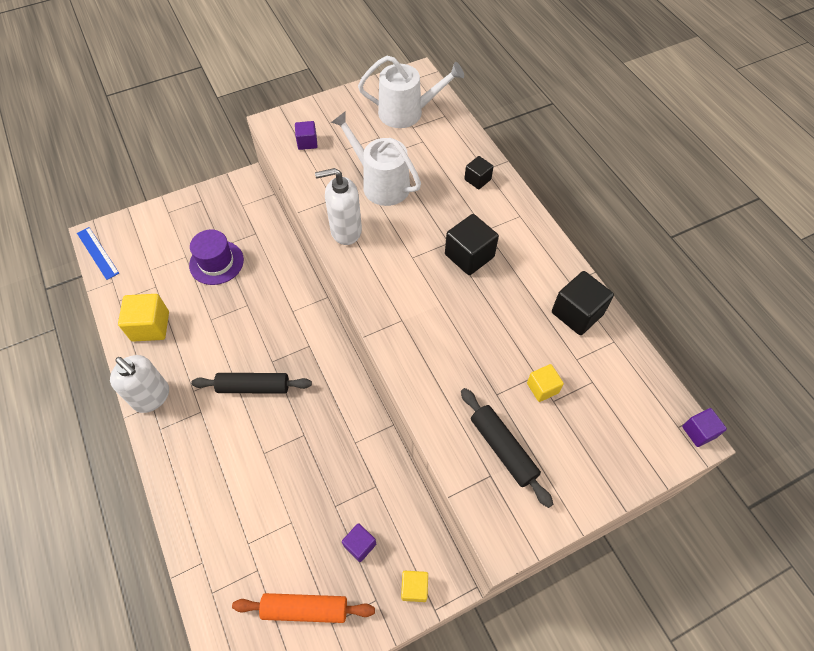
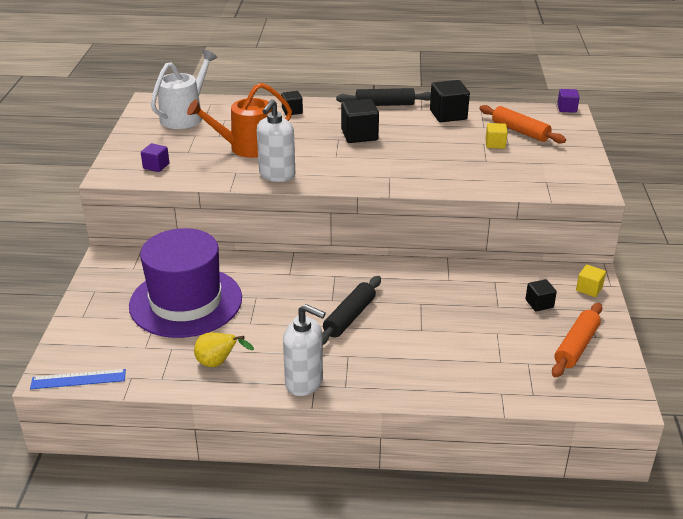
camera: 60 degrees left, 25 degrees down
white soap dispenser [110,355,169,413] -> white soap dispenser turned 45 degrees clockwise [283,304,326,396]
yellow cube [118,294,169,342] -> yellow pear [194,332,254,367]
purple hat [189,230,244,285] -> purple hat [129,228,242,338], size x1.84
white watering can [331,112,421,206] -> orange watering can [187,83,292,158]
purple cube [342,523,376,562] -> black cube [525,279,557,311]
black rolling pin [461,388,553,508] -> black rolling pin moved to [336,88,431,106]
none -> orange rolling pin [479,105,566,144]

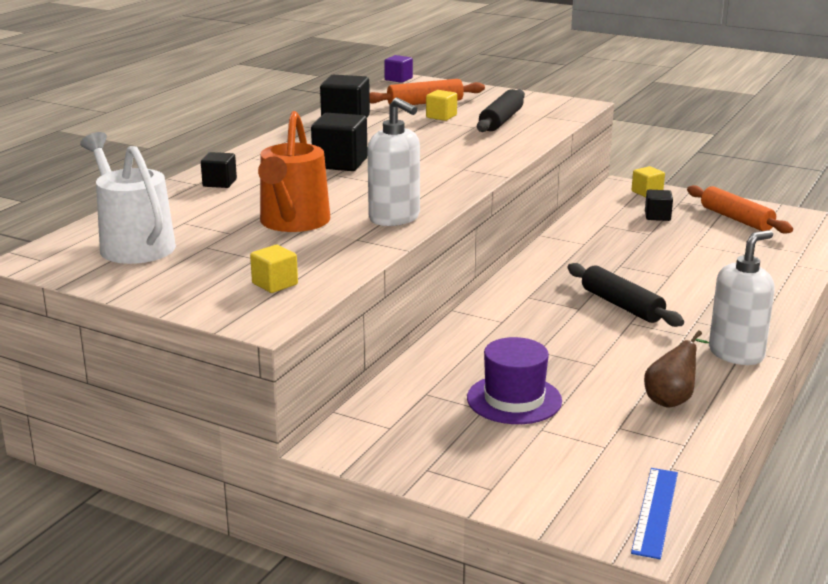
camera: 65 degrees left, 10 degrees down
purple hat [129,228,242,338] -> purple hat [467,337,562,424], size x0.54
purple cube [141,143,169,172] -> yellow cube [250,245,298,293]
yellow pear [194,332,254,367] -> brown pear [644,330,709,408]
black rolling pin [336,88,431,106] -> black rolling pin moved to [477,89,525,132]

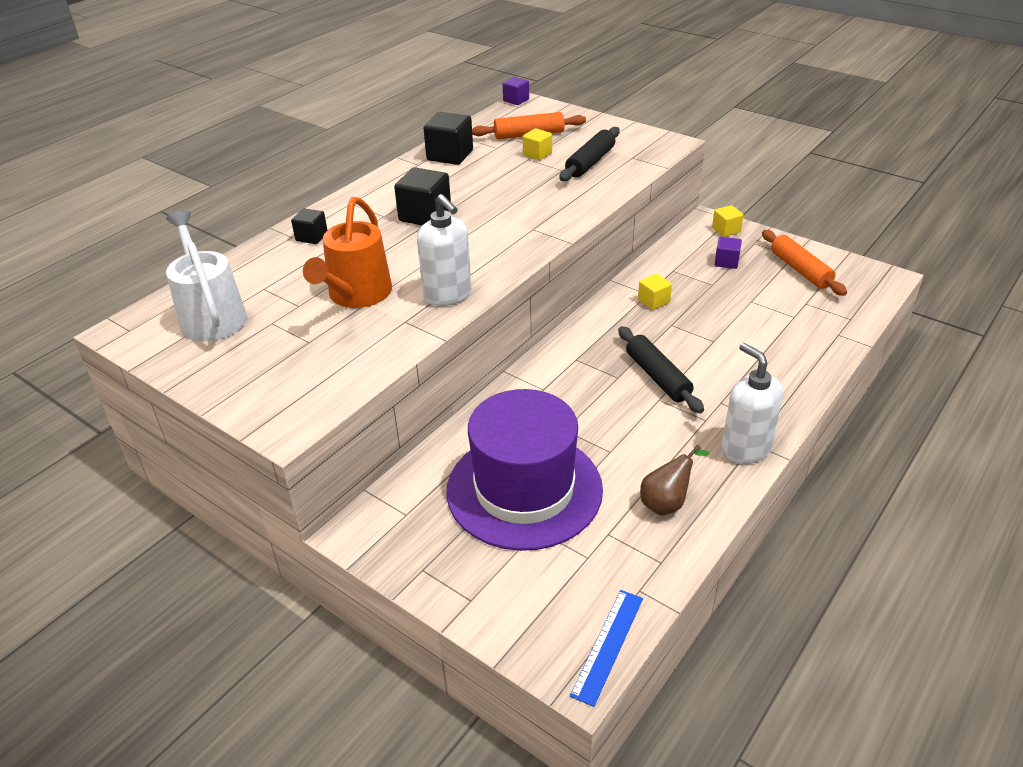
camera: 10 degrees right, 15 degrees up
yellow cube [250,245,298,293] -> yellow cube moved to [638,274,672,310]
purple hat [467,337,562,424] -> purple hat [446,389,603,551], size x1.84
black cube [645,190,673,221] -> purple cube [715,237,742,269]
white soap dispenser [709,230,775,365] -> white soap dispenser turned 90 degrees counterclockwise [722,343,783,464]

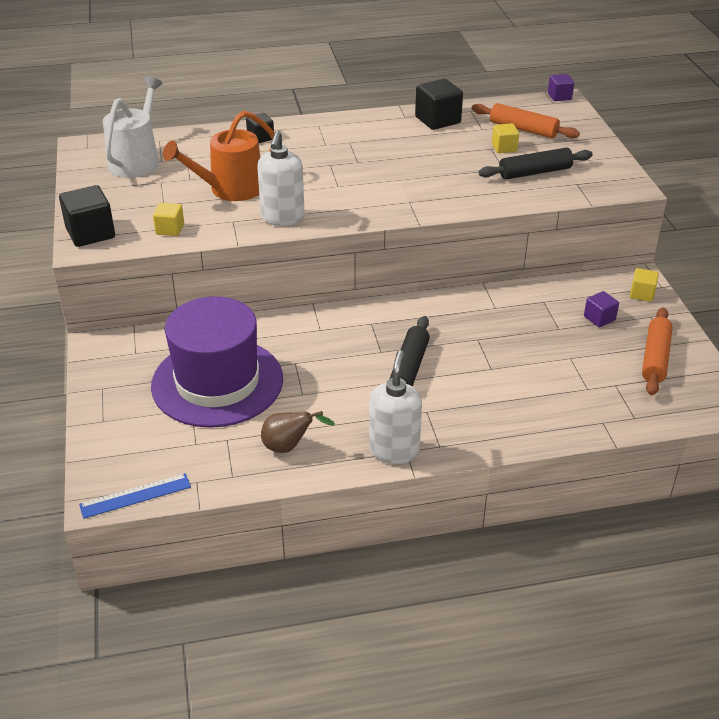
camera: 40 degrees right, 0 degrees up
black cube [394,167,451,225] -> black cube moved to [59,185,115,247]
yellow cube [638,274,672,310] -> yellow cube moved to [153,203,184,236]

